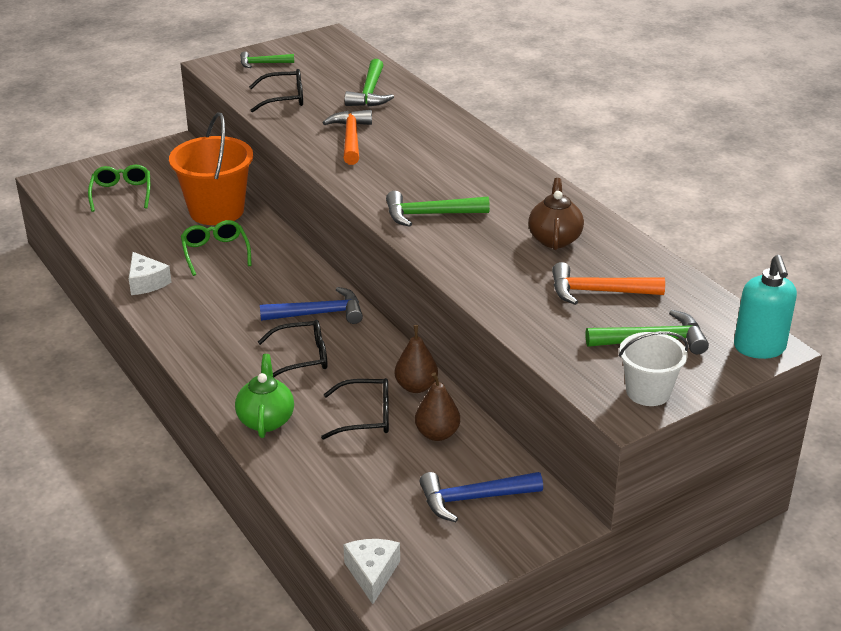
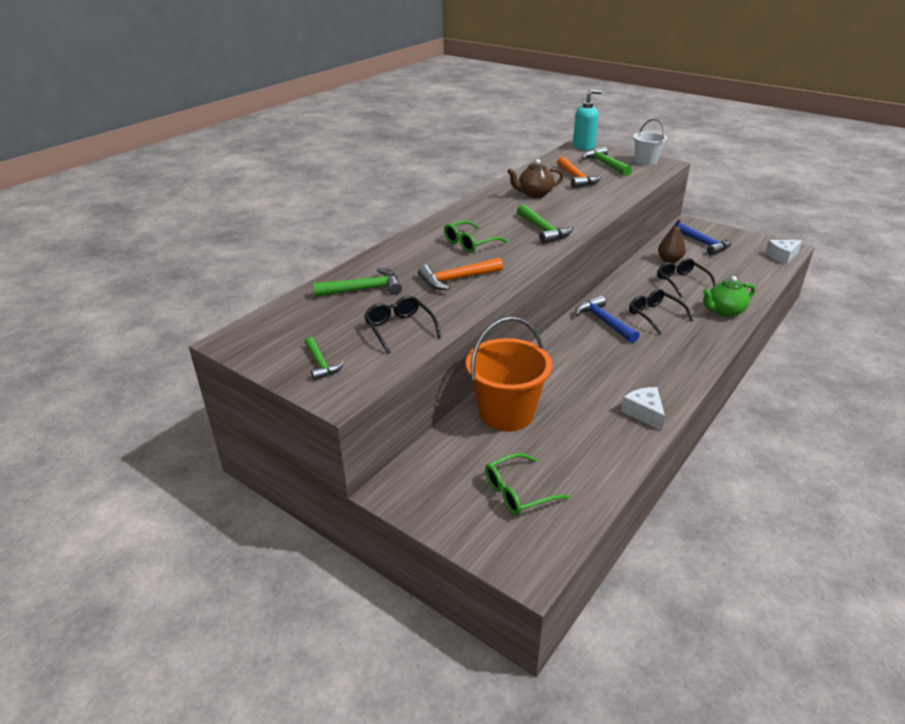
camera: 110 degrees left, 0 degrees up
white cheese [129,252,171,295] -> white cheese turned 60 degrees counterclockwise [621,387,665,431]
green glasses [181,220,252,276] -> green glasses moved to [444,220,508,253]
brown pear [395,325,438,393] -> none

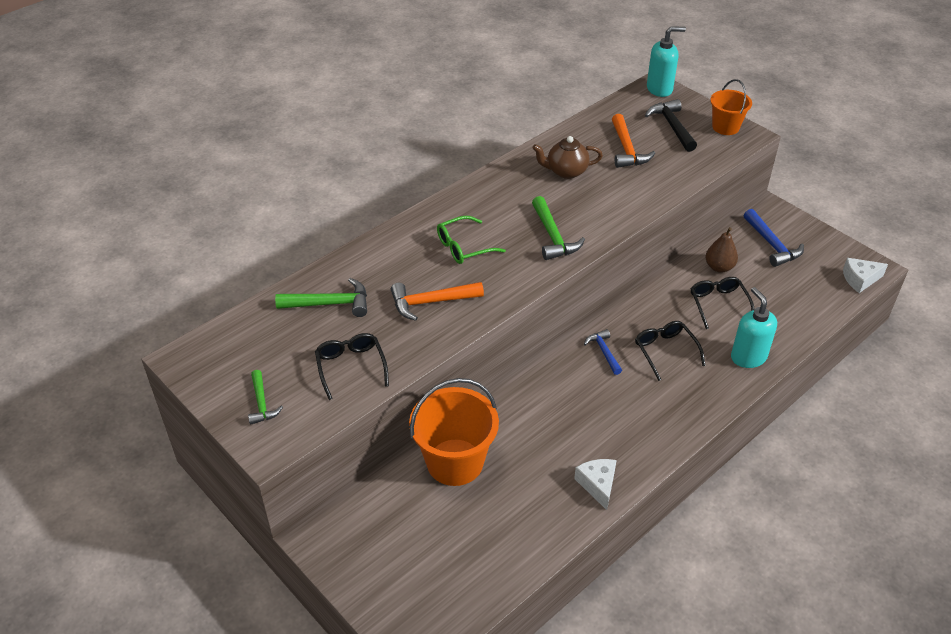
camera: 10 degrees right, 10 degrees up
green glasses [485,453,570,515] -> none
blue hammer [575,295,640,343] -> blue hammer [584,329,622,375], size x0.64
green hammer [582,146,632,176] -> black hammer [645,99,697,152]
white bucket [633,119,667,165] -> orange bucket [710,79,752,135]
green teapot [702,276,755,317] -> turquoise soap dispenser [731,287,777,368]

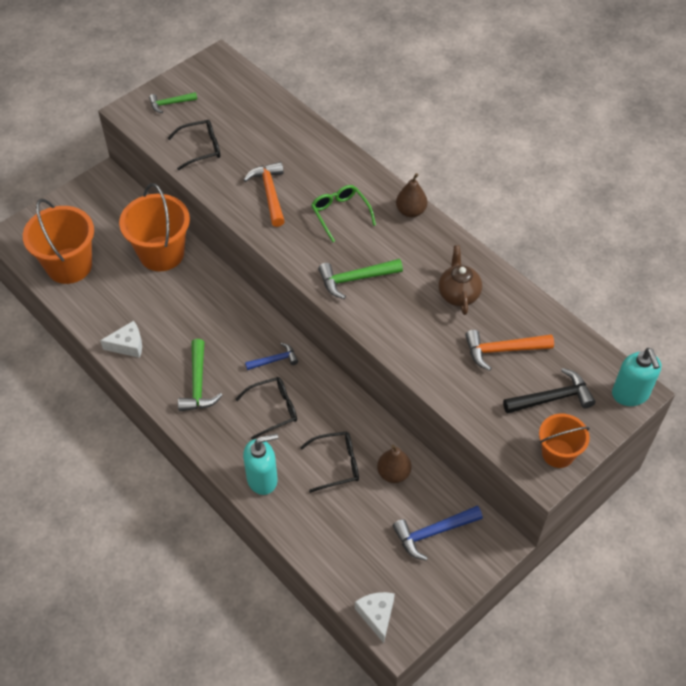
camera: 90 degrees right, 10 degrees up
green hammer [275,278,367,317] -> green hammer moved to [178,339,222,411]
none -> orange bucket [23,199,94,284]
none -> brown pear [396,173,427,217]

